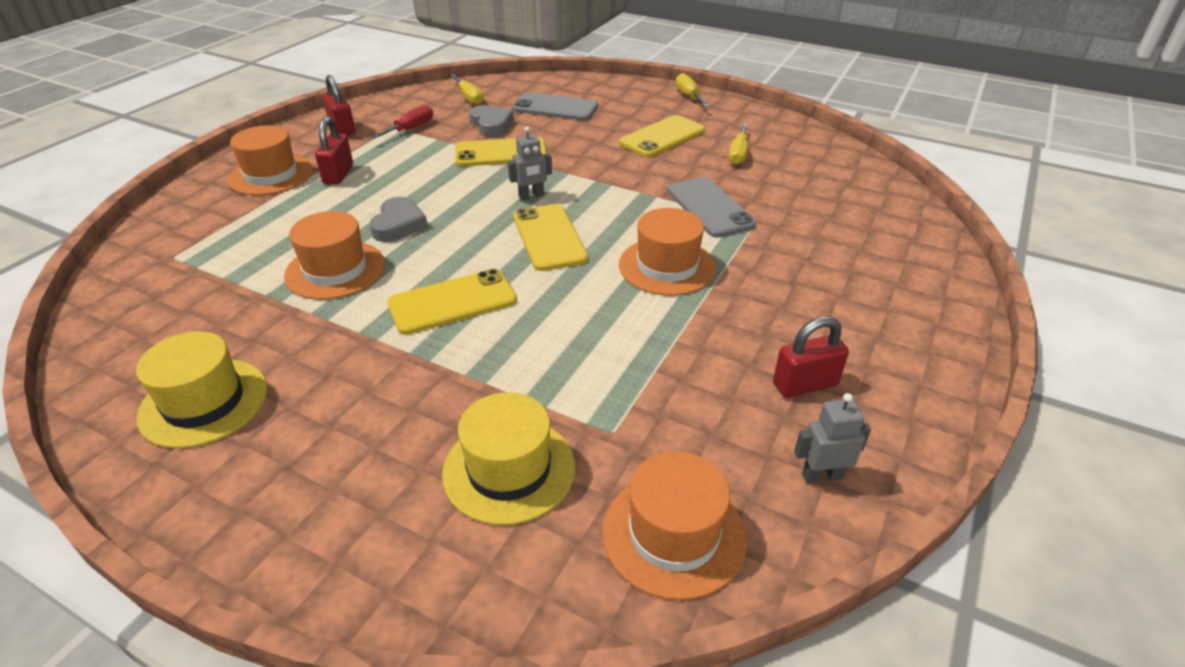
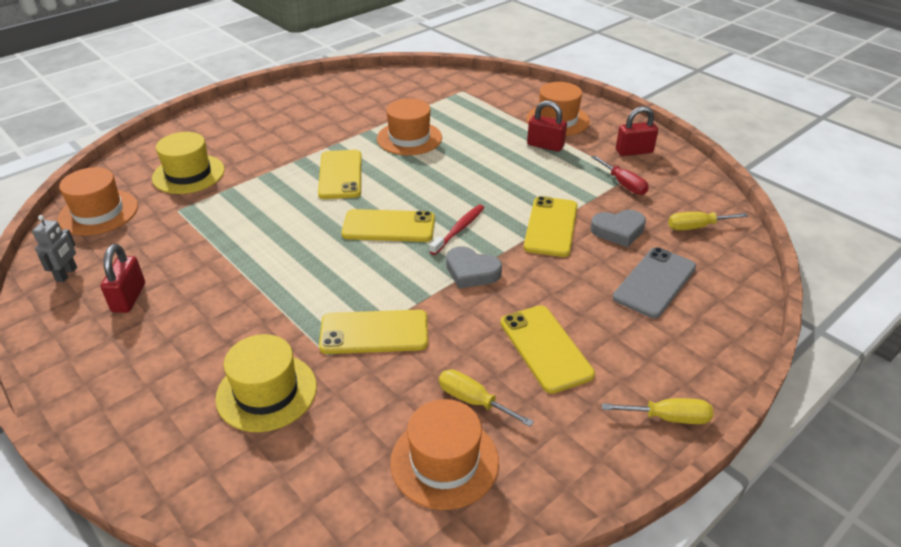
camera: 110 degrees right, 0 degrees up
yellow hat [136,331,267,449] -> yellow hat moved to [215,334,317,432]
grey heart [369,197,428,242] -> grey heart moved to [446,246,502,288]
grey robot [508,126,552,201] -> red toothbrush [429,205,484,255]
orange hat [619,208,716,296] -> orange hat moved to [390,399,499,510]
grey phone [667,177,757,238] -> yellow phone [319,310,428,354]

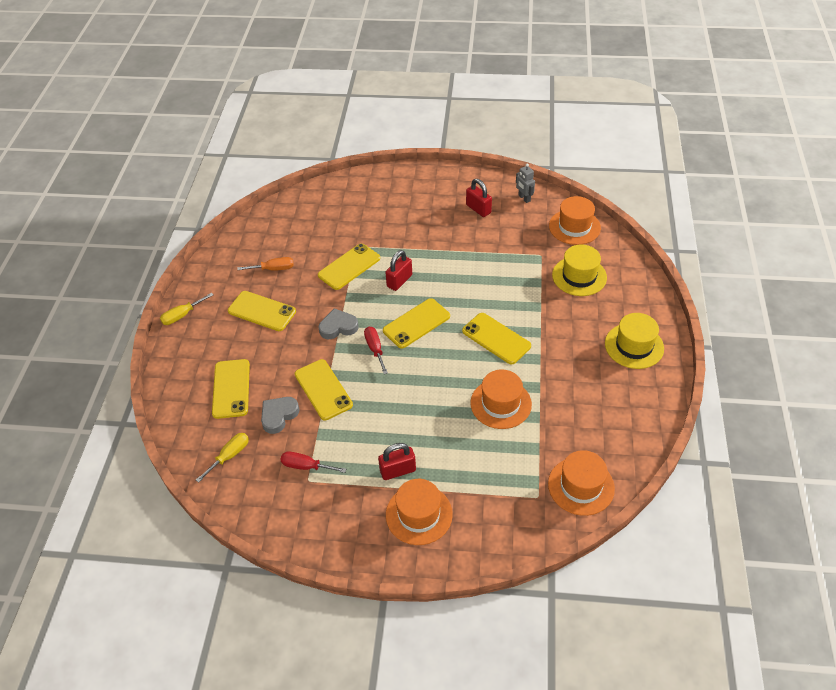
camera: 140 degrees right, 10 degrees up
yellow hat [215,334,317,432] -> yellow hat moved to [605,313,664,369]
orange hat [390,399,499,510] -> orange hat moved to [548,450,615,516]
red toothbrush [429,205,484,255] -> red screwdriver [364,327,388,374]
yellow screwdriver [439,369,534,427] -> orange screwdriver [238,257,294,271]
grey phone [613,247,696,318] -> yellow phone [212,359,250,419]
red padlock [616,106,658,156] -> red padlock moved to [385,250,412,291]

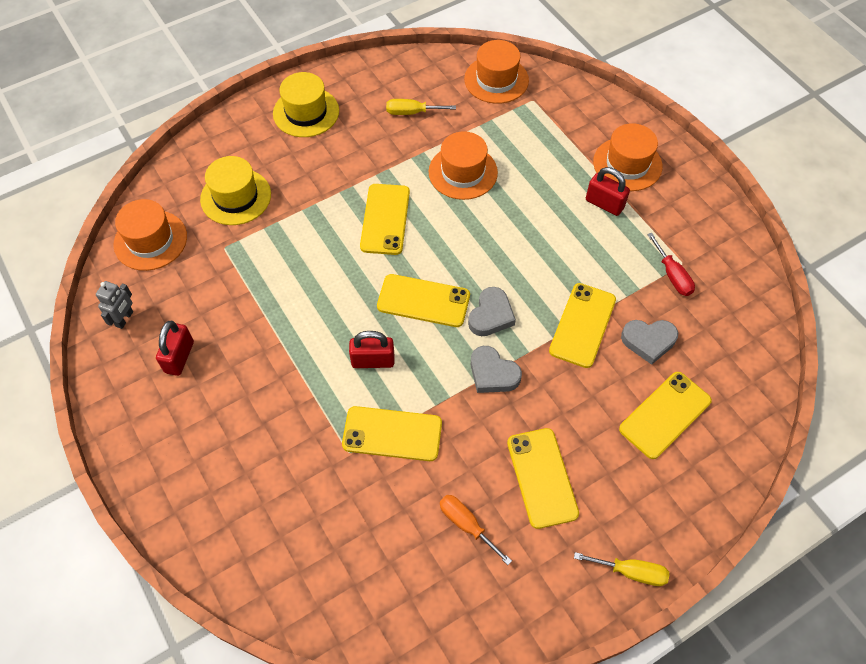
camera: 130 degrees left, 10 degrees up
yellow screwdriver [196,433,249,483] -> yellow screwdriver moved to [386,99,456,115]
red screwdriver [364,327,388,374] -> grey heart [468,287,516,336]

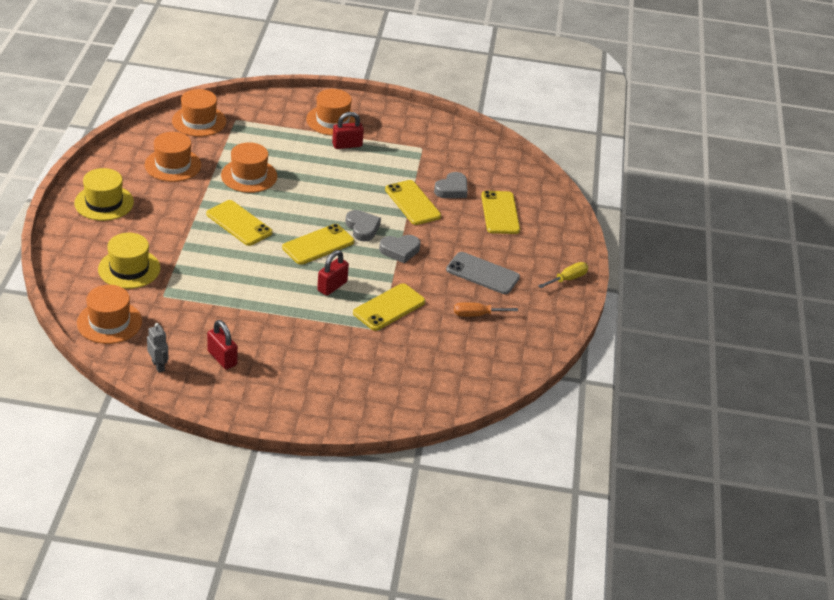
camera: 55 degrees left, 20 degrees down
yellow screwdriver [386,99,456,115] -> orange hat [145,132,201,182]
yellow phone [507,428,579,529] -> grey phone [446,252,520,294]
red screwdriver [647,233,695,296] -> none

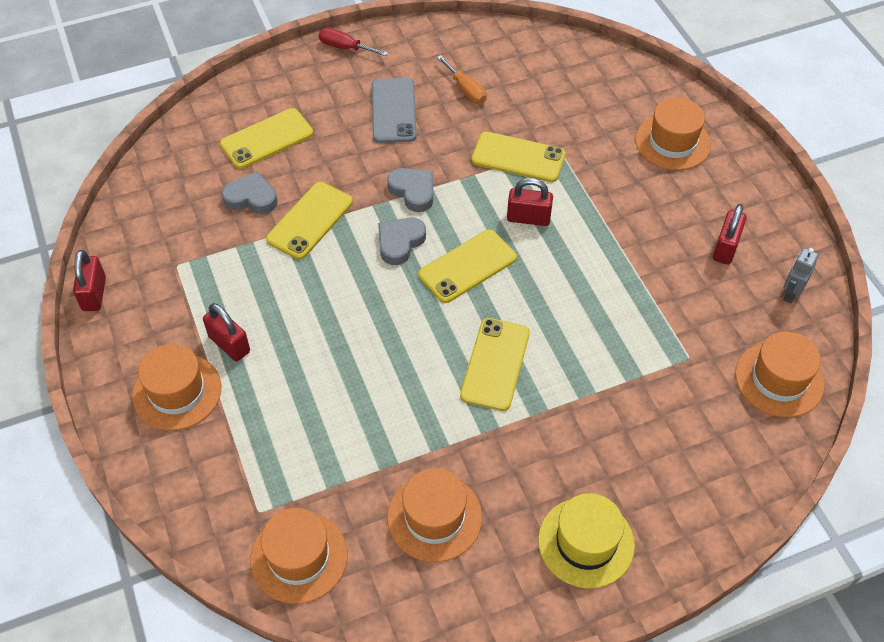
camera: 115 degrees left, 15 degrees up
yellow hat [98,233,160,289] -> none
orange hat [221,142,277,193] -> orange hat moved to [635,98,711,170]
yellow phone [282,224,354,265] -> yellow phone turned 60 degrees counterclockwise [418,229,517,303]
yellow screwdriver [538,262,588,288] -> red screwdriver [319,28,388,56]
none -> red padlock [73,250,106,311]

